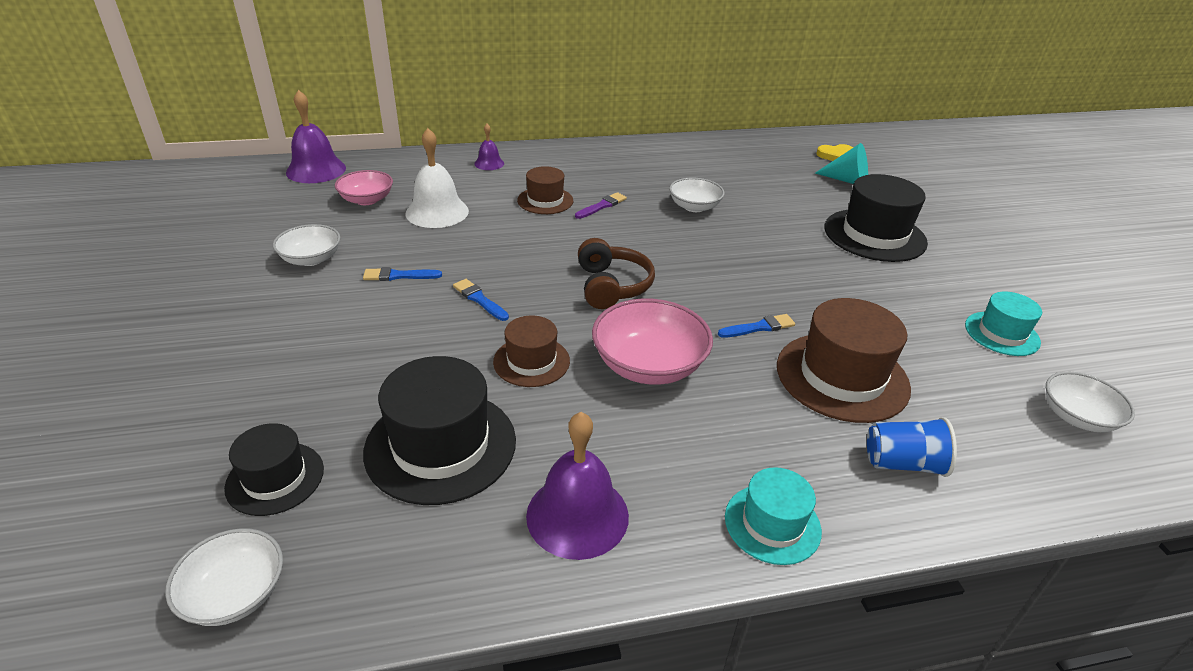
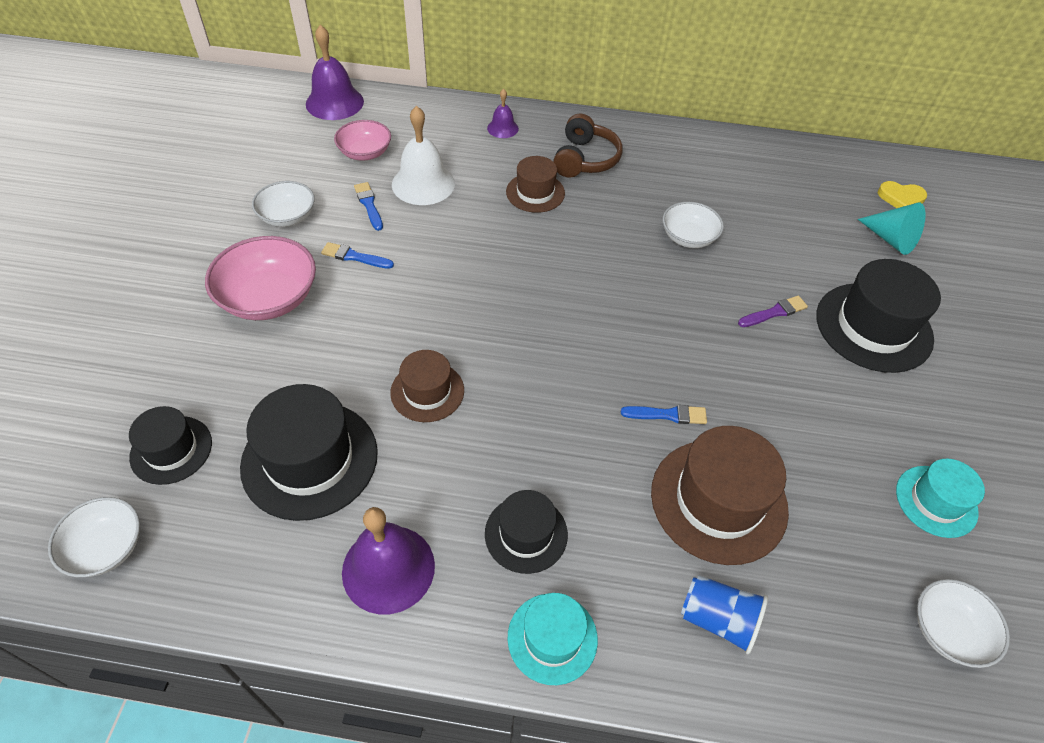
camera: 20 degrees right, 15 degrees up
blue brush [453,279,509,321] -> blue brush moved to [354,182,383,231]
purple brush [575,192,627,219] -> purple brush moved to [738,296,808,327]
brown headphones [578,238,655,309] -> brown headphones moved to [553,113,623,178]
pink bowl [592,299,713,385] -> pink bowl moved to [205,236,316,320]
none -> black hat [485,490,568,574]

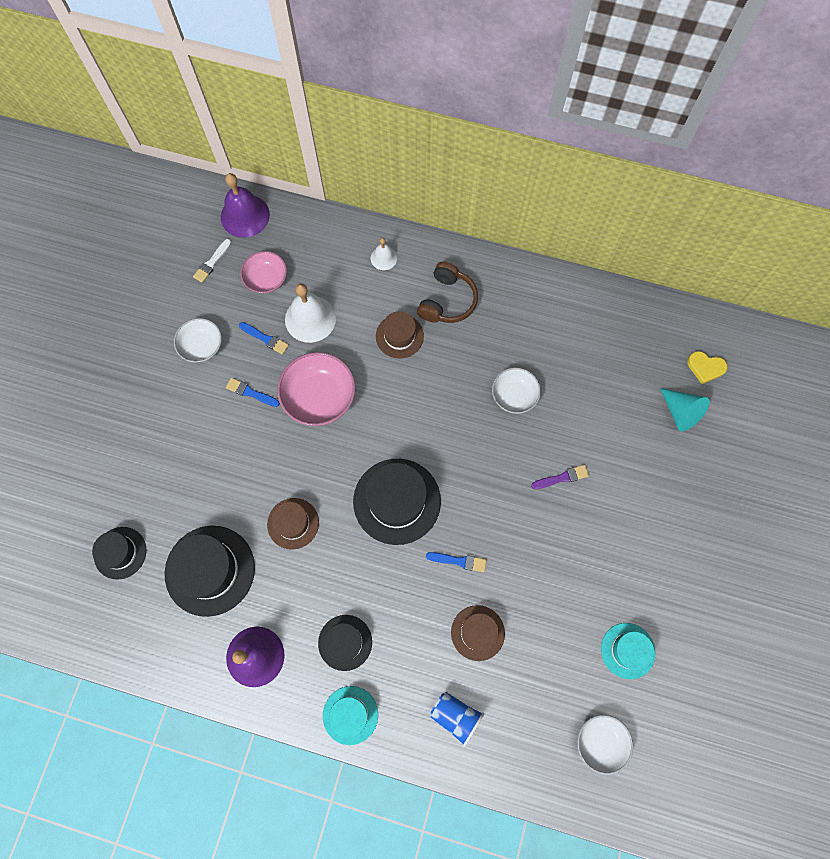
camera: 10 degrees right, 20 degrees up
white bowl [48,497,140,577] -> none
pink bowl [205,236,316,320] -> pink bowl moved to [277,352,356,426]
blue brush [354,182,383,231] -> blue brush turned 135 degrees clockwise [239,322,289,355]
purple bell [487,89,519,138] -> white bell [371,238,397,270]
brown hat [651,426,789,565] -> brown hat [451,605,505,661], size x0.59
black hat [816,259,941,373] -> black hat moved to [353,459,441,545]
none -> white brush [193,239,231,283]

